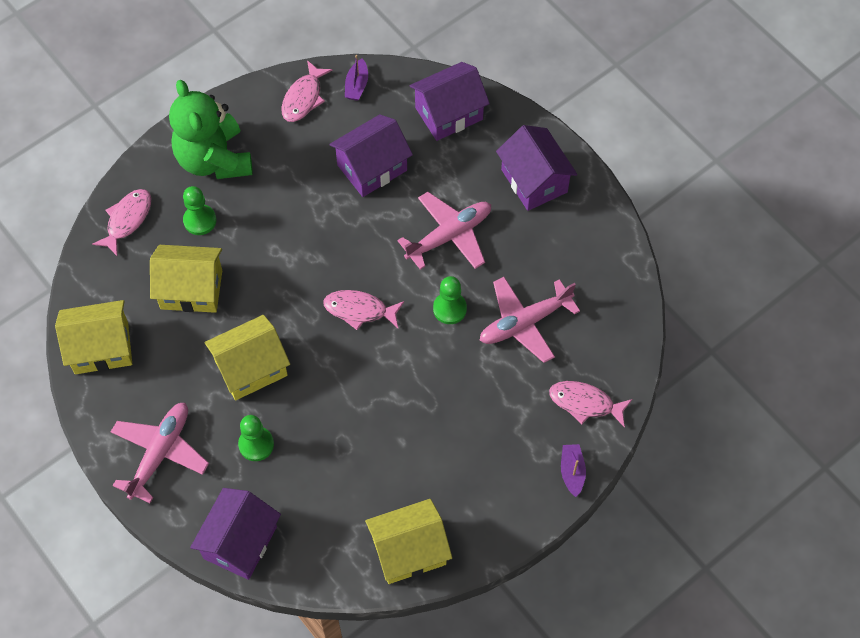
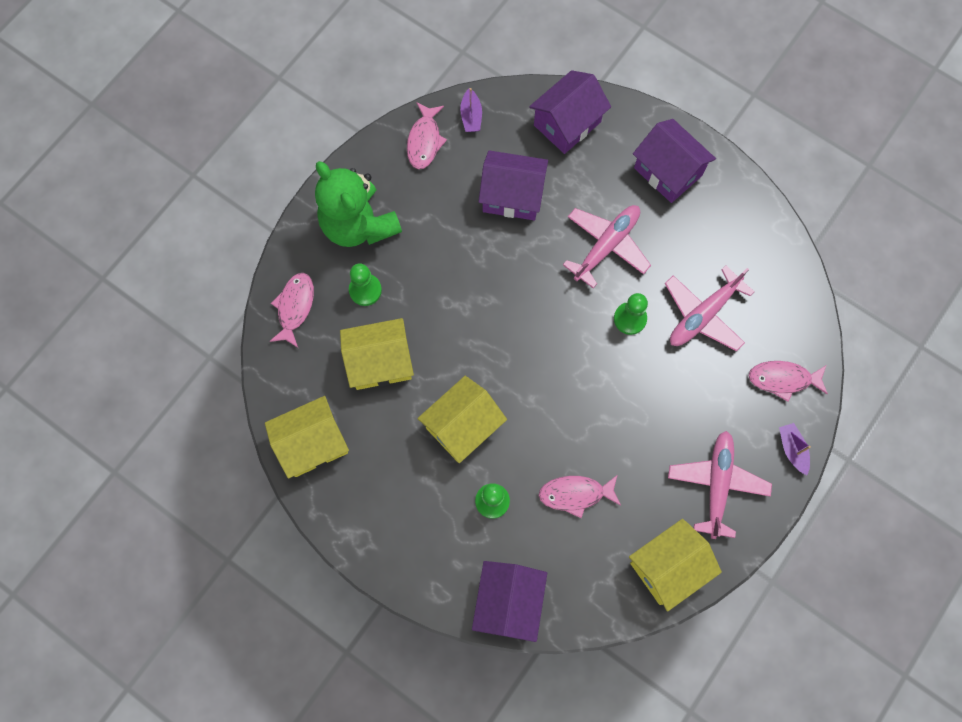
camera: 15 degrees left, 10 degrees up
pink plane [111,403,209,503] -> pink plane moved to [668,431,772,539]
pink fish [323,290,404,330] -> pink fish moved to [538,475,621,518]
purple house [329,114,413,197] -> purple house turned 60 degrees clockwise [478,150,548,220]

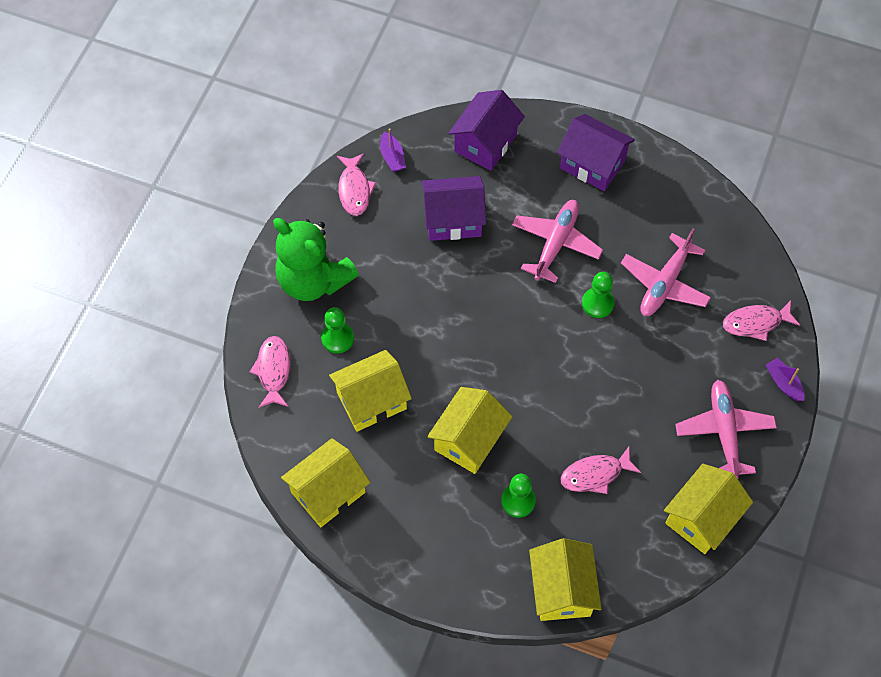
camera: 15 degrees left, 10 degrees down
purple house [472,561,547,642] -> yellow house [529,538,602,621]

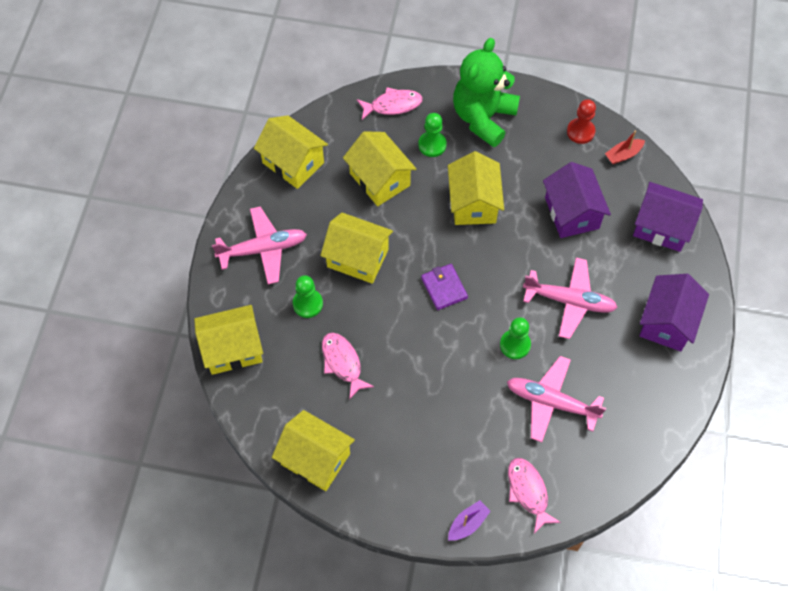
camera: 80 degrees right, 0 degrees up
pink fish [337,153,376,216] -> red pawn [567,99,596,144]
purple boat [380,128,406,172] -> red boat [605,130,645,164]
pink plane [675,380,777,479] -> pink plane moved to [212,207,307,284]
none -> purple wallet [421,264,468,310]
none -> yellow house [448,151,504,225]

